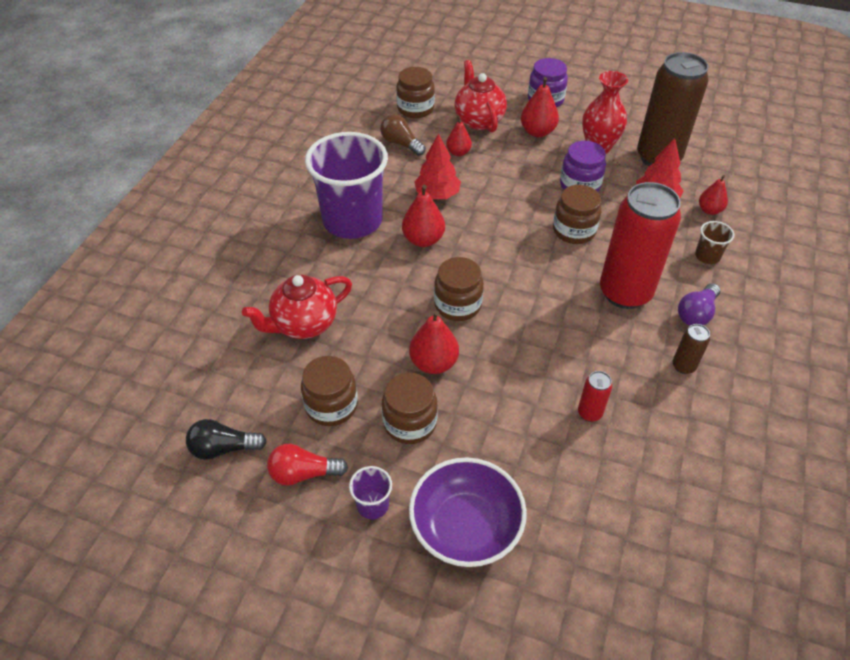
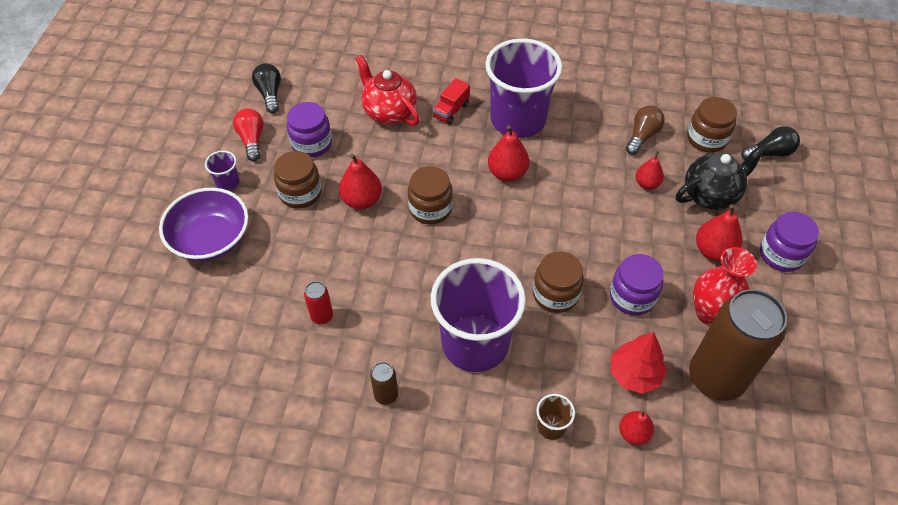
camera: 80 degrees right, 5 degrees up
brown jar [301,356,358,426] -> purple jar [287,102,332,158]
red tree [414,133,461,199] -> none
red teapot [455,60,507,132] -> black teapot [676,145,767,210]
red can [600,182,681,309] -> purple cup [431,258,526,372]
purple light bulb [678,283,720,326] -> none
none -> red truck [433,78,470,125]
none -> black light bulb [741,126,800,159]

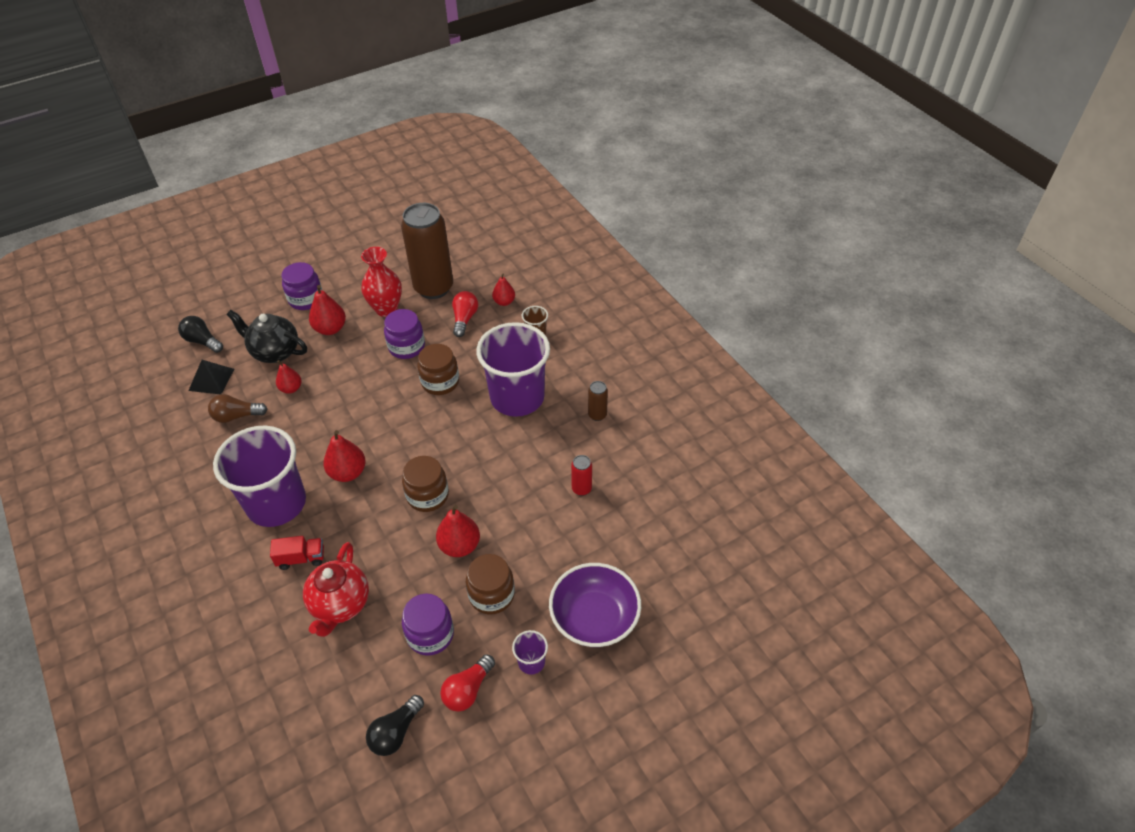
camera: 130 degrees left, 5 degrees down
red tree [611,332,667,394] -> red light bulb [452,291,478,337]
brown jar [687,97,737,153] -> black pyramid [188,360,234,394]

